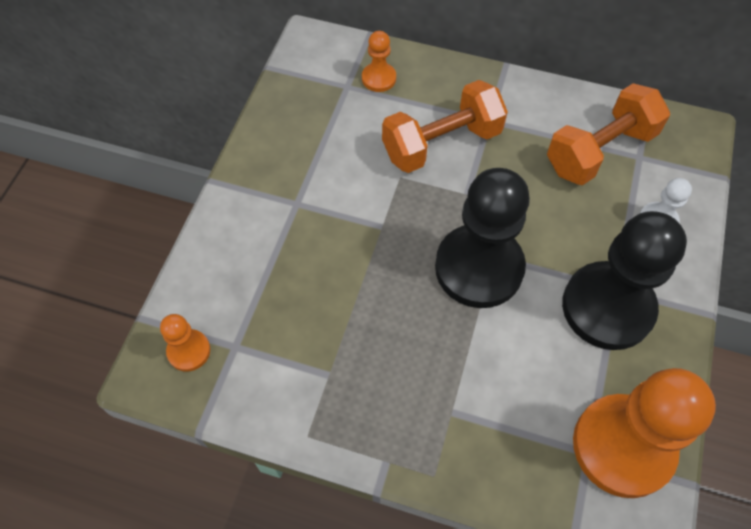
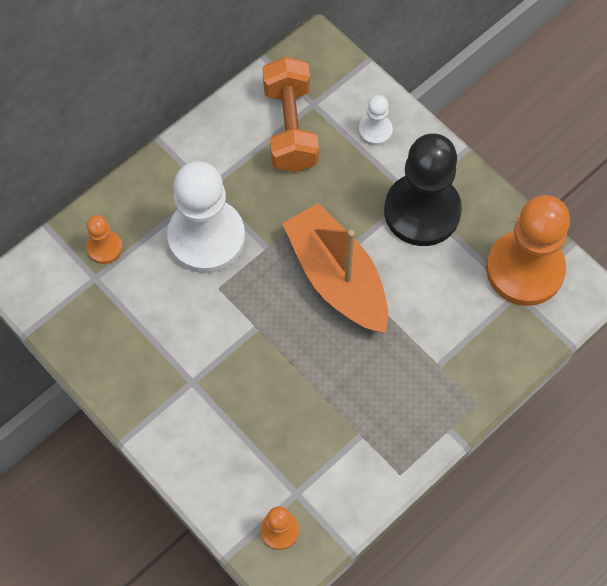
camera: 60 degrees left, 5 degrees up
orange dumbbell [382,80,508,173] -> white pawn [167,161,245,273]
black pawn [435,168,530,308] -> orange boat [282,203,388,333]

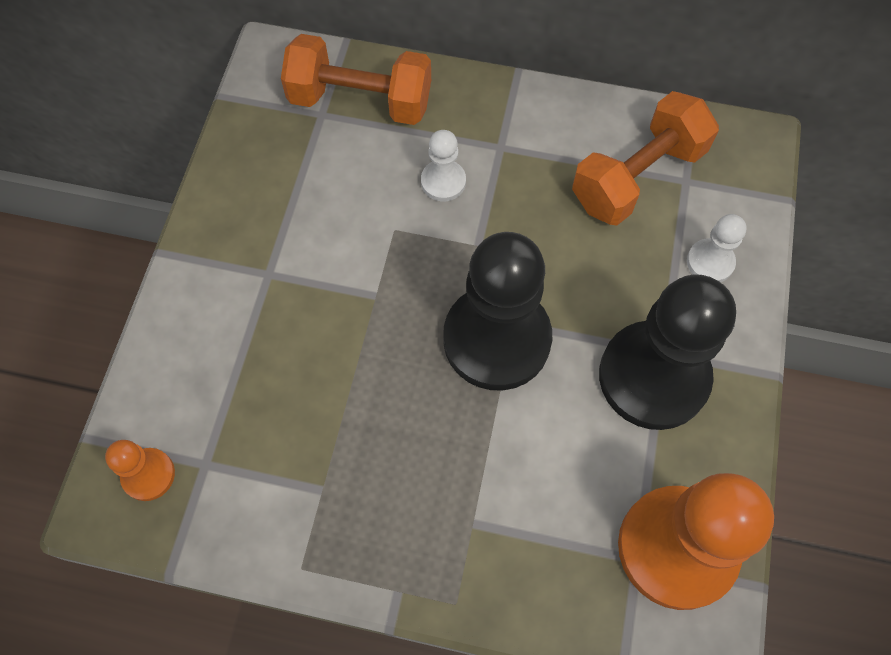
camera: 55 degrees right, 0 degrees up
orange pawn [86,215,122,264] -> orange dumbbell [281,34,431,125]
white pawn [167,161,245,273] -> white pawn [421,130,466,201], size x0.45
orange boat [282,203,388,333] -> black pawn [443,232,552,391]

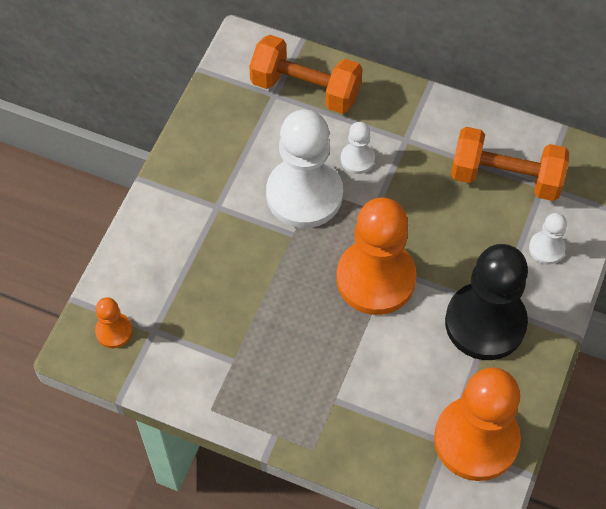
camera: 10 degrees right, 5 degrees down
black pawn [443,232,552,391] -> orange pawn [336,198,417,315]
orange dumbbell [572,91,719,225] -> orange dumbbell turned 45 degrees clockwise [451,127,569,201]
none -> white pawn [266,110,343,228]

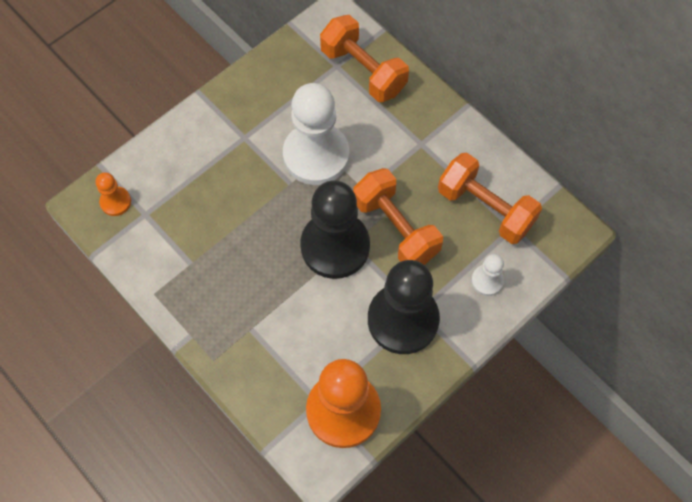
camera: 25 degrees right, 5 degrees up
orange pawn [336,198,417,315] -> black pawn [300,180,370,279]
white pawn [341,122,375,174] -> none
none -> orange dumbbell [353,168,443,265]

